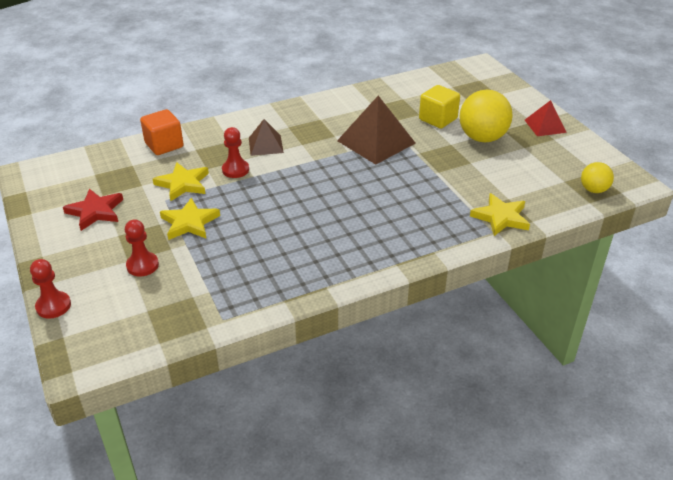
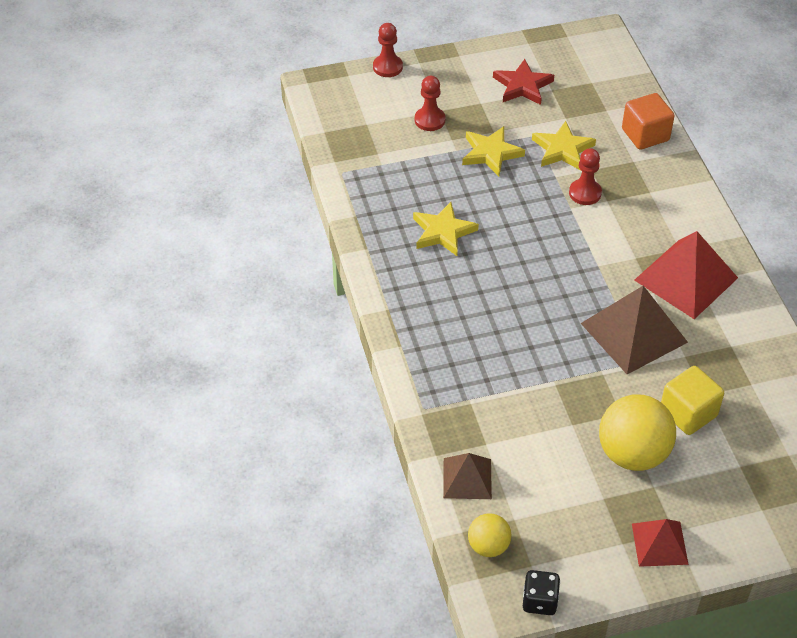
camera: 100 degrees right, 10 degrees up
brown pyramid [249,119,284,156] -> brown pyramid moved to [443,453,492,499]
yellow star [470,193,530,236] -> yellow star moved to [413,202,479,256]
none -> black dice [523,570,560,615]
none -> red pyramid [634,231,738,319]

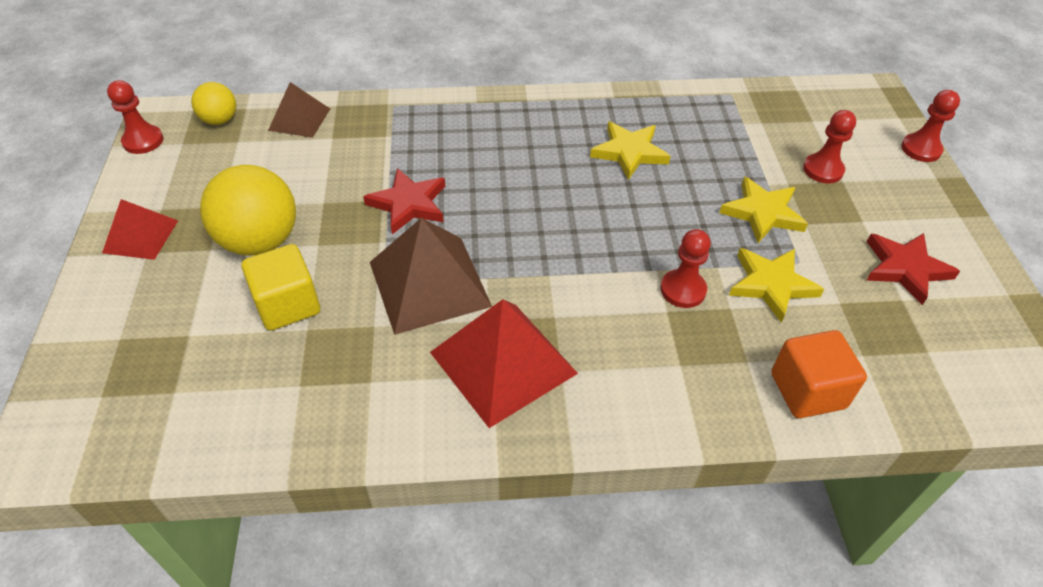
camera: 100 degrees right, 0 degrees up
black dice [523,570,560,615] -> red pawn [107,80,163,154]
none -> red star [363,168,445,234]

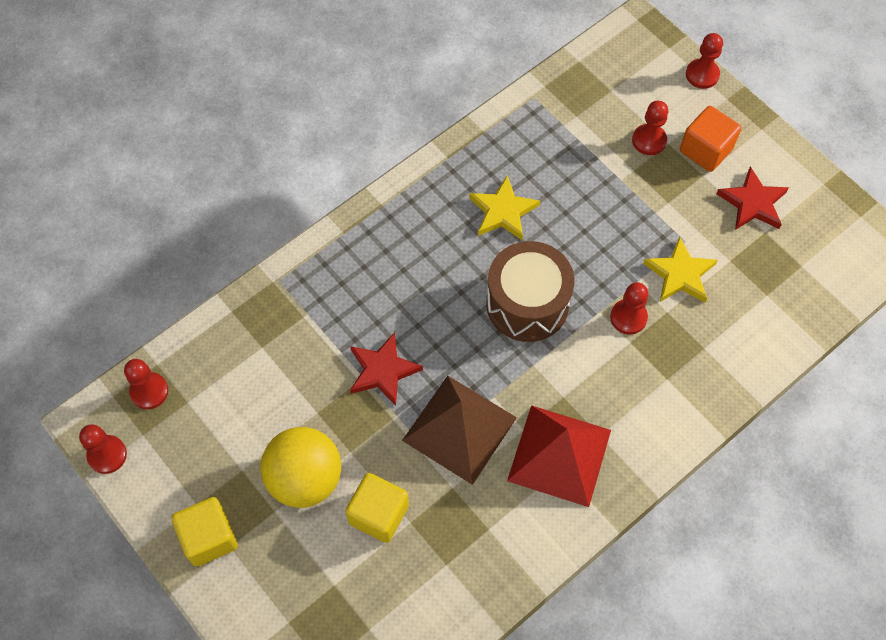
camera: 35 degrees left, 15 degrees up
red pyramid [102,199,178,260] -> yellow cube [172,497,238,567]
yellow ball [191,82,236,125] -> red pawn [124,359,168,409]
brown pyramid [268,82,330,138] -> none
yellow star [719,177,808,243] -> none
orange cube [771,330,867,418] -> orange cube moved to [680,106,741,172]
none -> brown drum [486,241,574,342]

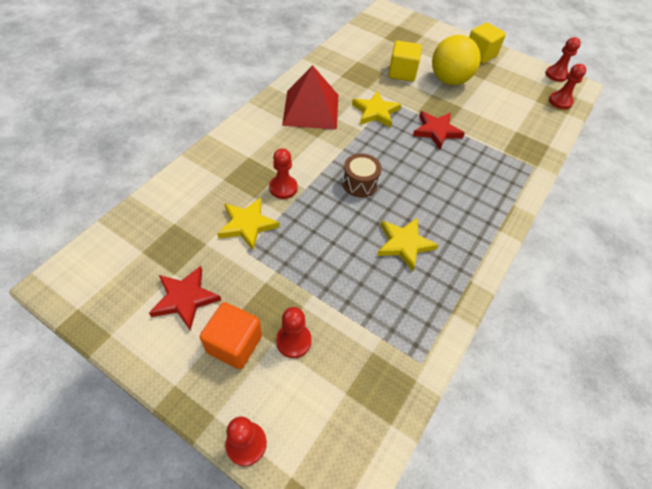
camera: 160 degrees right, 10 degrees down
brown pyramid [402,376,517,485] -> yellow star [352,91,401,128]
brown drum [486,241,574,342] -> brown drum [342,153,382,197], size x0.57

